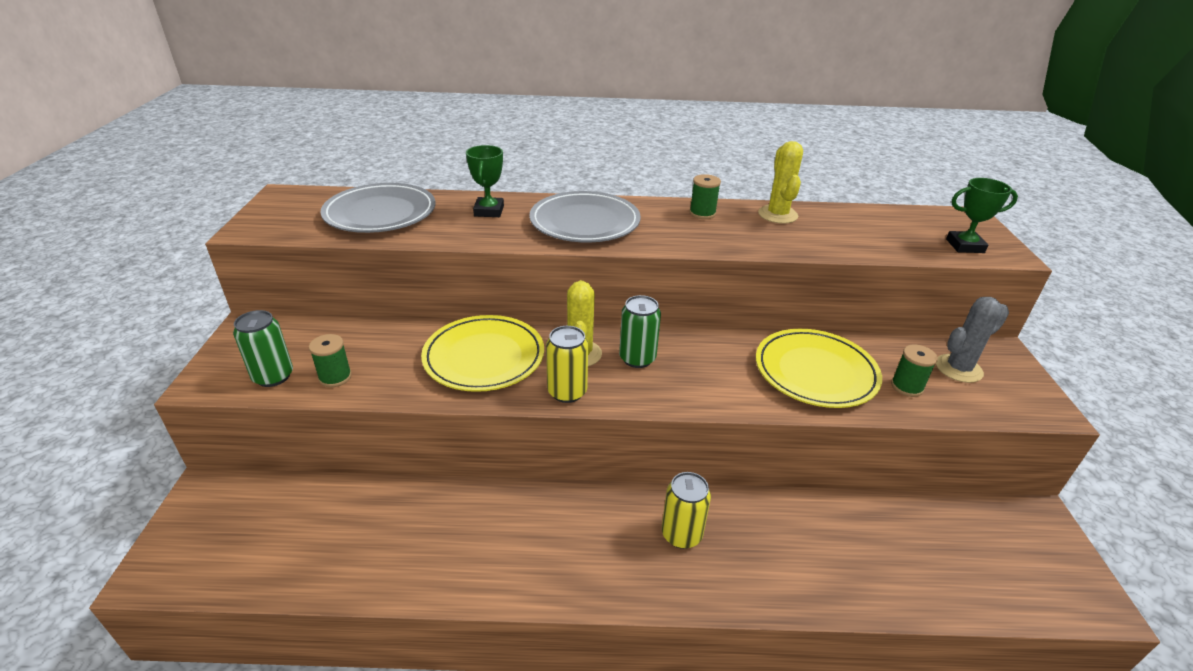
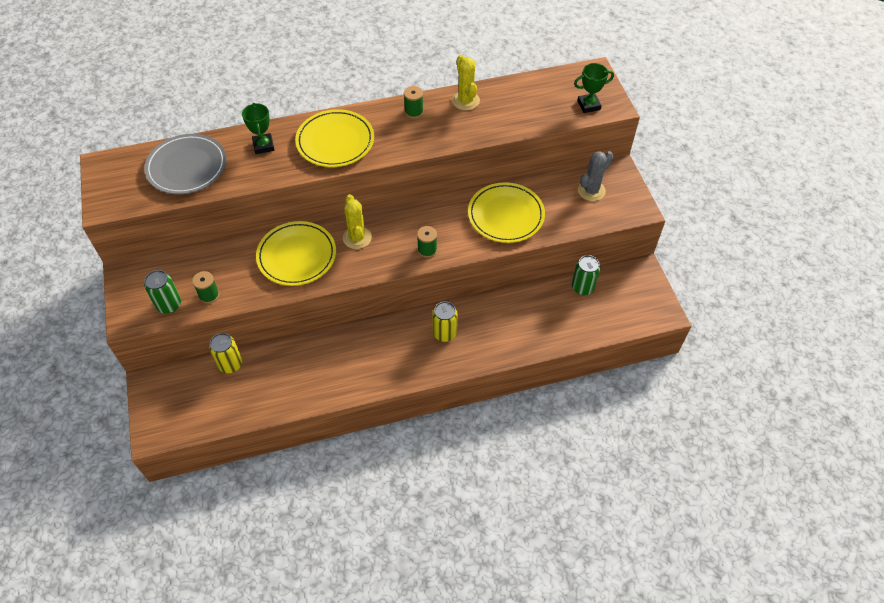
camera: 15 degrees left, 20 degrees up
grey plate [529,191,641,242] -> yellow plate [295,109,374,167]
yellow can [546,326,588,403] -> yellow can moved to [209,333,242,373]
green can [619,295,661,368] -> green can moved to [572,255,600,295]
green spool [891,345,938,397] -> green spool moved to [417,226,437,258]

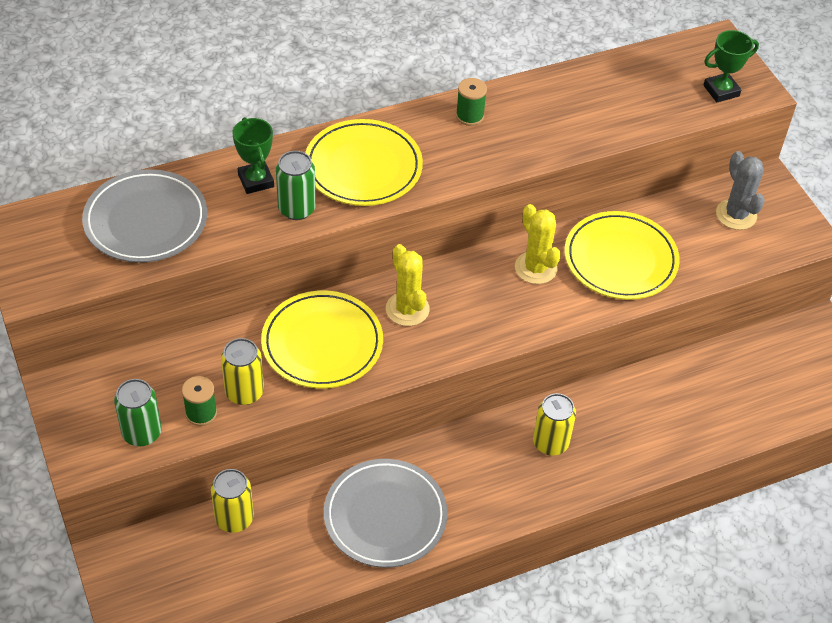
camera: 10 degrees left, 5 degrees down
green spool [417,226,437,258] -> none
yellow cactus [452,55,480,111] -> yellow cactus moved to [515,204,561,284]
green can [572,255,600,295] -> green can moved to [276,151,316,220]
grey cactus [578,151,613,201] -> grey cactus turned 60 degrees counterclockwise [716,151,765,230]
none -> yellow can [221,338,264,405]
none -> grey plate [324,459,447,568]

